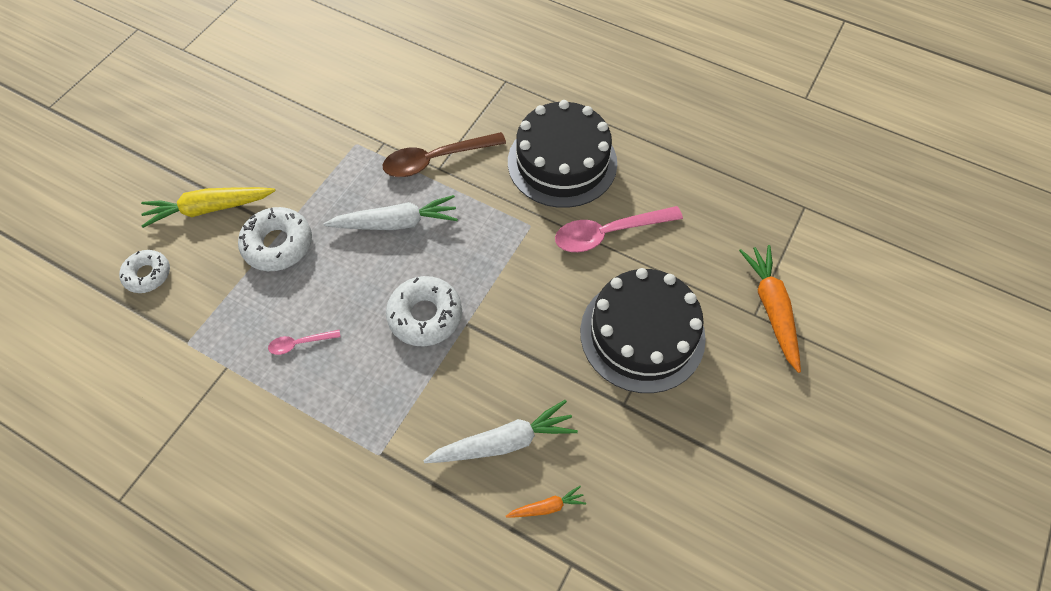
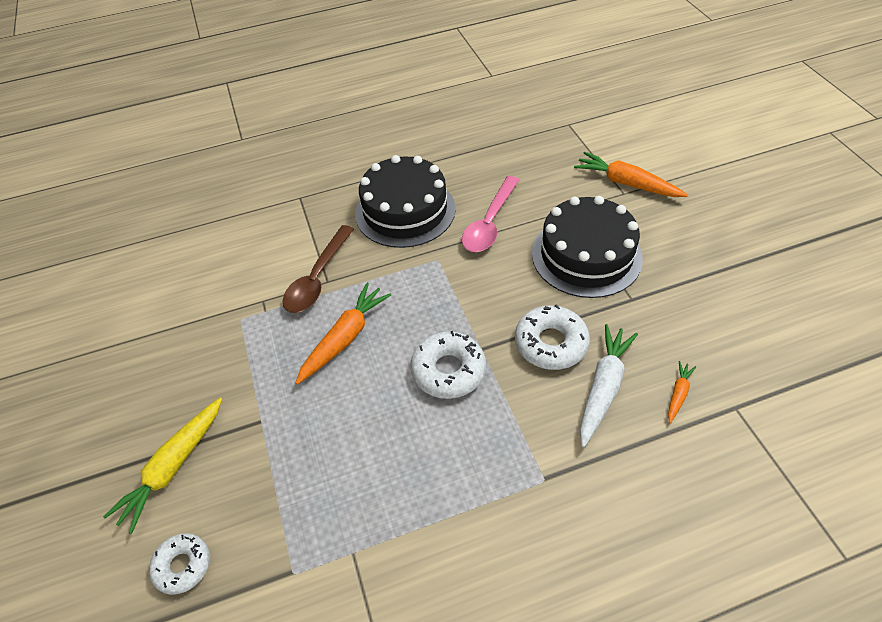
camera: 45 degrees left, 10 degrees down
white donut [238,207,312,271] -> white donut moved to [515,304,590,370]
pink spoon [268,330,340,355] -> none
white carrot [323,195,458,230] -> orange carrot [295,283,391,384]

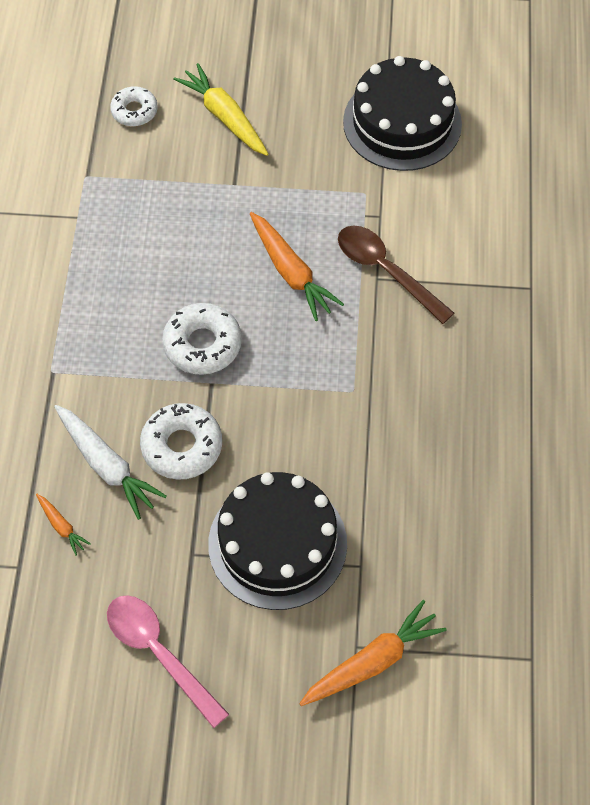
camera: 110 degrees right, 10 degrees up
black cake [355,155,456,248] -> black cake moved to [343,56,462,171]
pink spoon [462,176,519,252] -> pink spoon moved to [107,595,229,728]

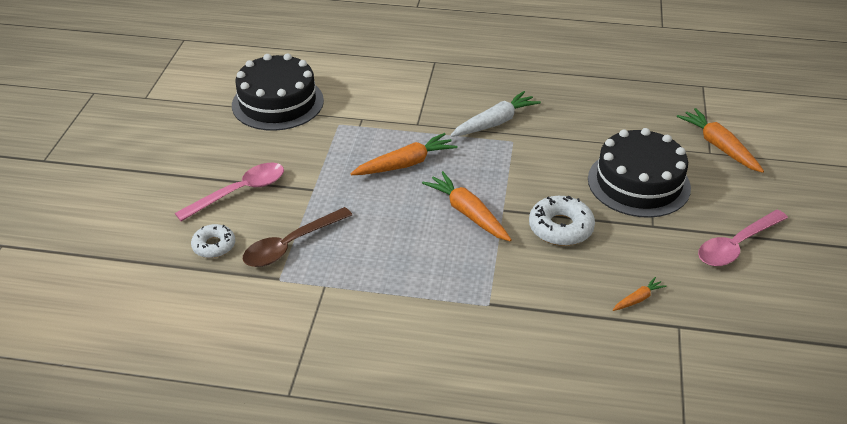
camera: 85 degrees left, 20 degrees down
white carrot [54,405,167,520] -> white carrot moved to [450,91,541,137]
white donut [162,303,242,375] -> orange carrot [422,171,512,241]
yellow carrot [173,63,268,156] -> pink spoon [175,163,284,221]
brown spoon [338,226,454,324] -> brown spoon moved to [243,207,352,267]

